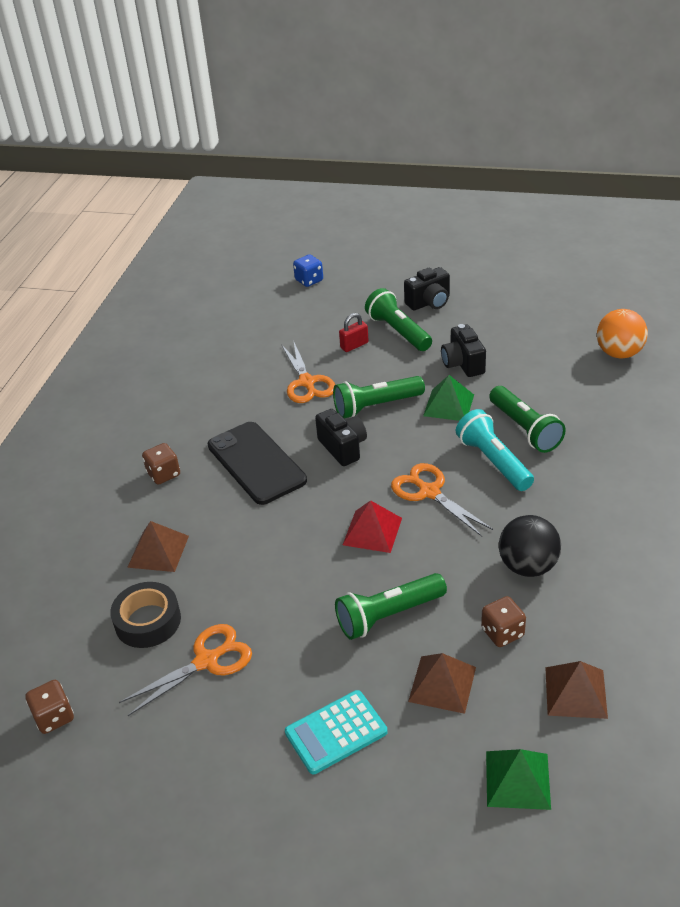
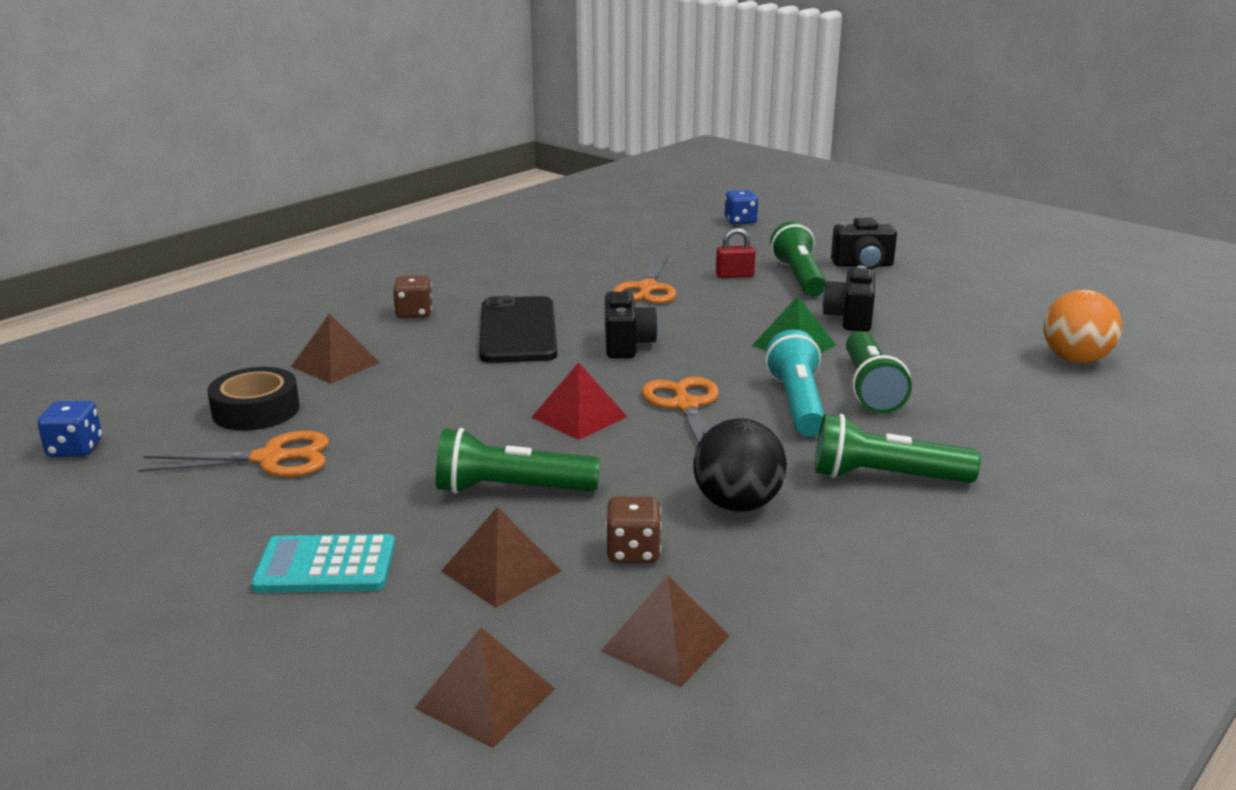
camera: 25 degrees right, 15 degrees down
brown dice [26,680,74,734] -> blue dice [37,401,102,457]
green flashlight [333,376,425,418] -> green flashlight moved to [815,414,980,483]
green pyramid [486,749,551,810] -> brown pyramid [415,627,555,748]

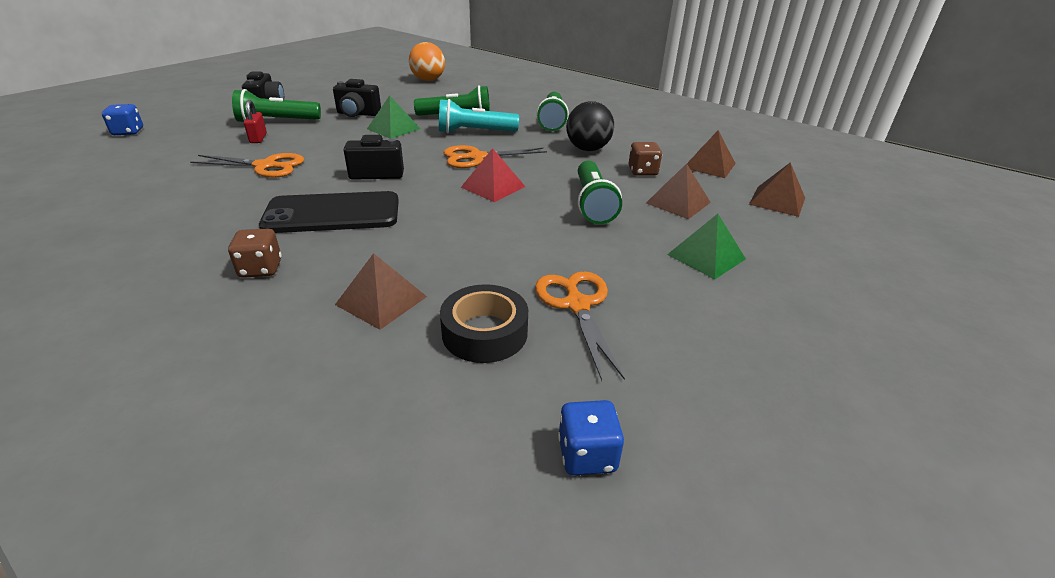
camera: 95 degrees left, 10 degrees up
turquoise calculator [251,534,395,593] -> green pyramid [667,214,746,279]

